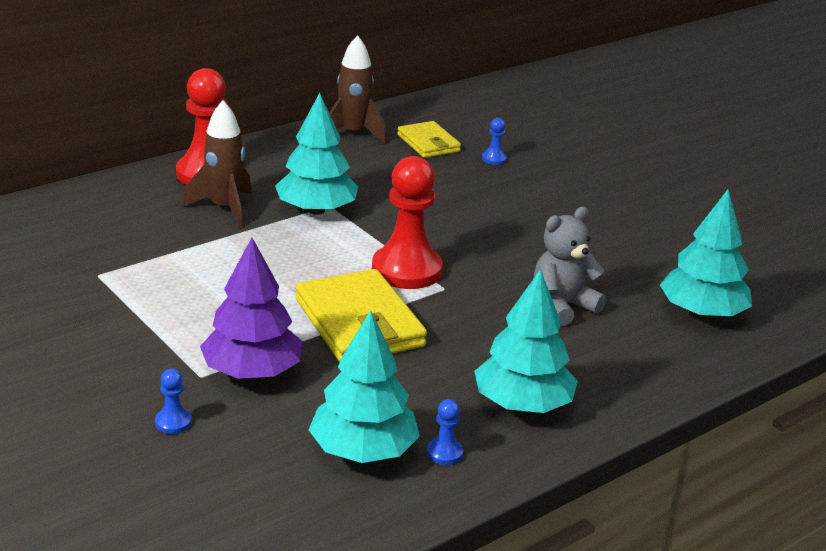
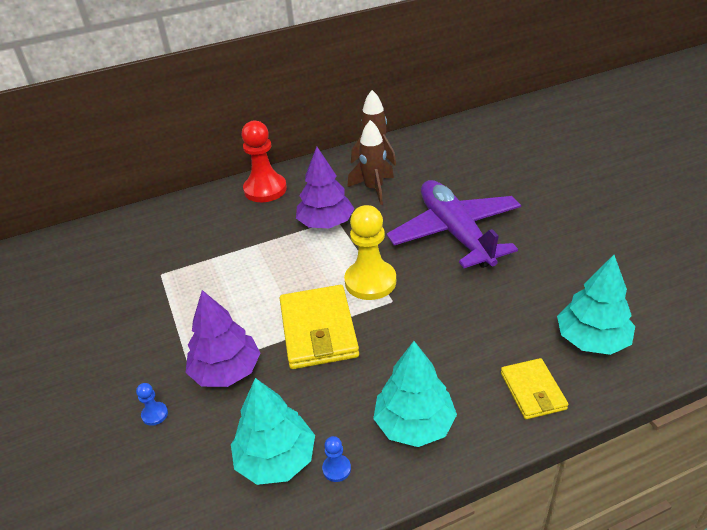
camera: 20 degrees right, 10 degrees up
brown rocket [183,100,252,228] -> brown rocket moved to [348,120,394,205]
turquoise tree [275,93,358,215] -> purple tree [296,147,354,228]
red pawn [372,156,443,289] -> yellow pawn [344,205,396,300]
yellow wallet [397,121,461,158] -> yellow wallet moved to [501,358,569,419]
blue pawn [482,118,507,165] -> none
grey teddy bear [534,207,606,326] -> none
none -> purple plane [387,180,521,268]

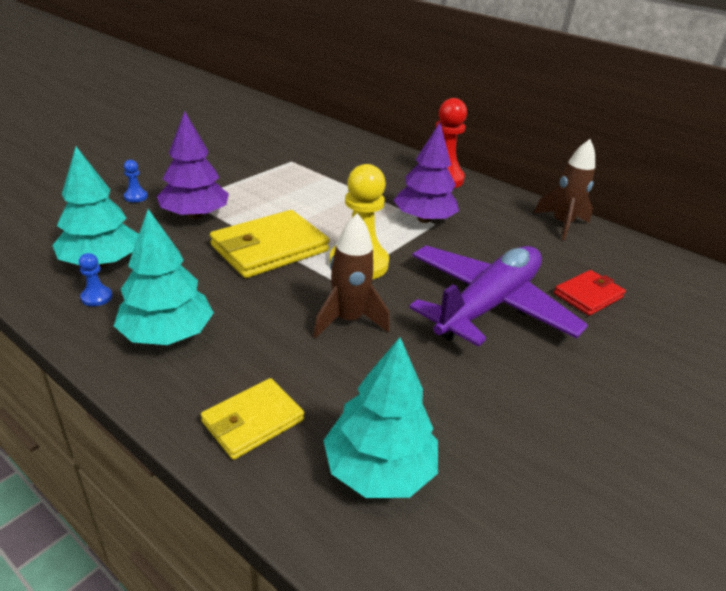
camera: 55 degrees right, 5 degrees down
brown rocket [348,120,394,205] -> brown rocket moved to [313,213,390,338]
none -> red wallet [554,270,626,316]

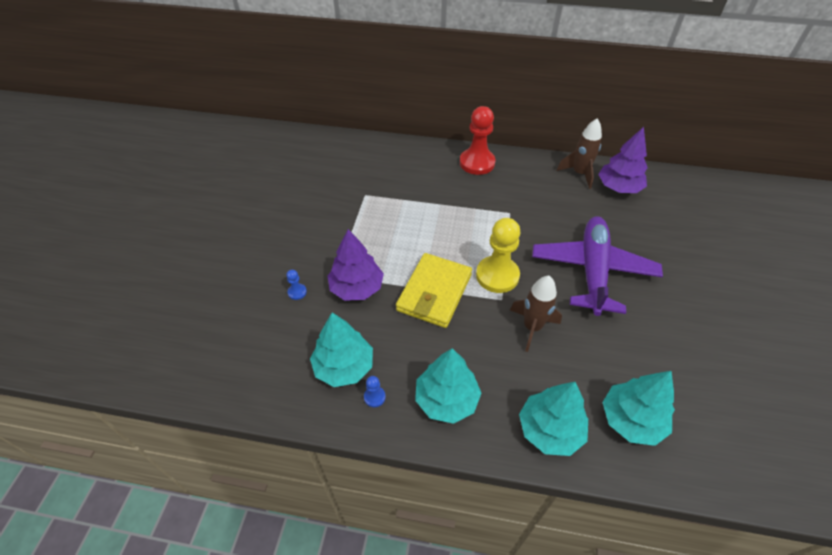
camera: 25 degrees left, 15 degrees up
yellow wallet [201,378,304,460] -> turquoise tree [519,382,588,456]
purple tree [393,123,459,223] -> purple tree moved to [598,127,648,193]
red wallet [554,270,626,316] -> none

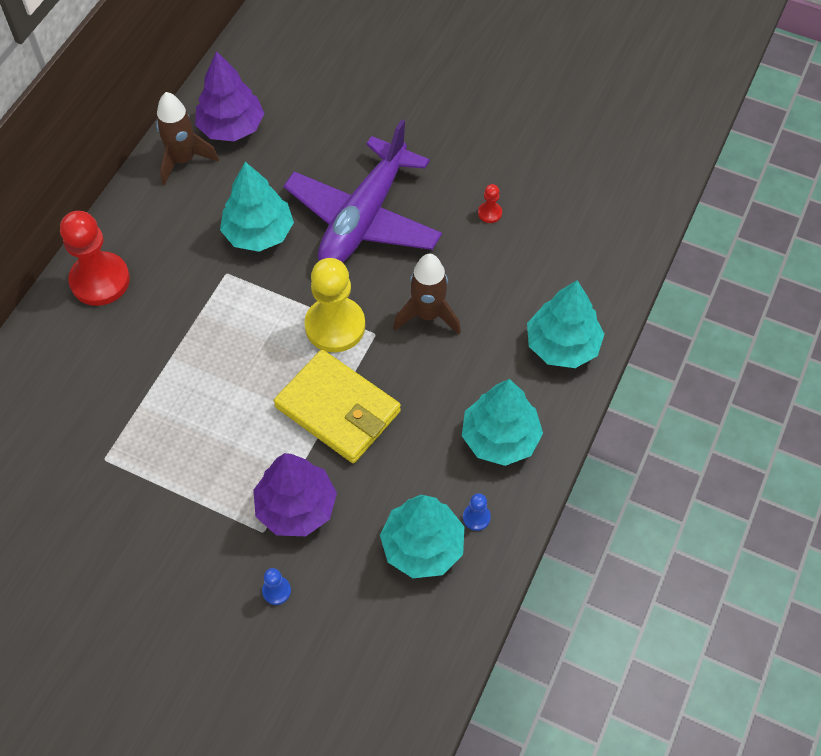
camera: 75 degrees left, 10 degrees up
purple plane [532,216,663,316] -> purple plane turned 90 degrees counterclockwise [284,119,442,262]
turquoise tree [602,371,675,446] -> turquoise tree moved to [220,162,294,252]
none -> red pawn [478,184,502,223]

